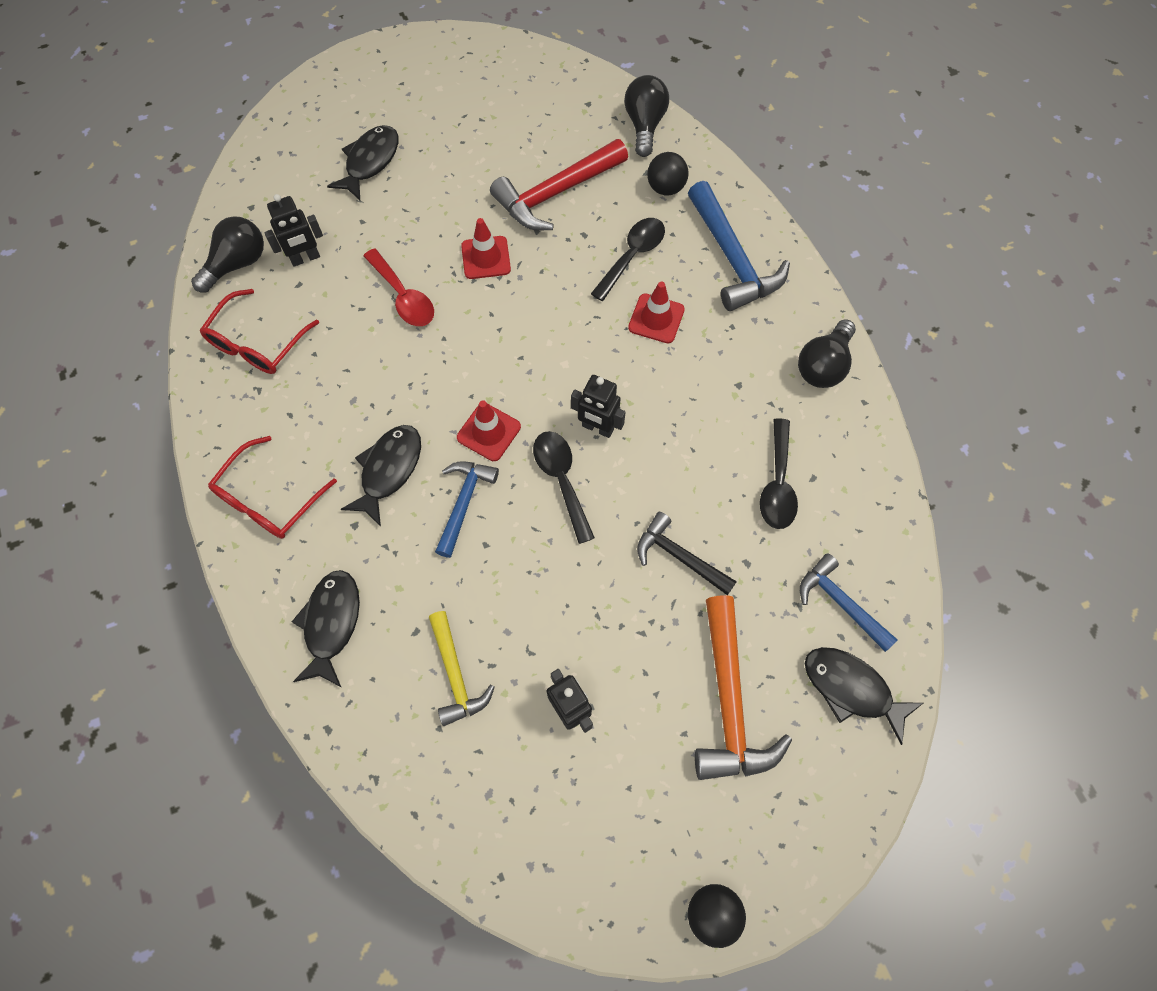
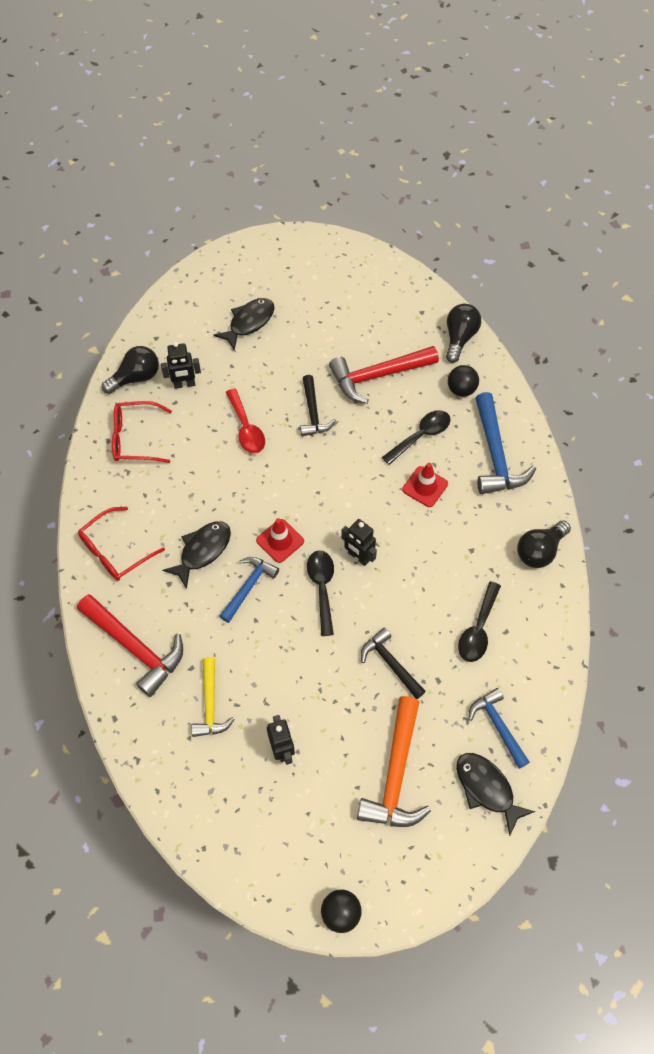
camera: 15 degrees right, 5 degrees down
red glasses [200,289,319,374] -> red glasses turned 45 degrees clockwise [112,401,172,463]
black fish [292,570,360,687] -> red hammer [77,594,183,697]
red traffic cone [461,218,511,279] -> black hammer [300,375,336,436]

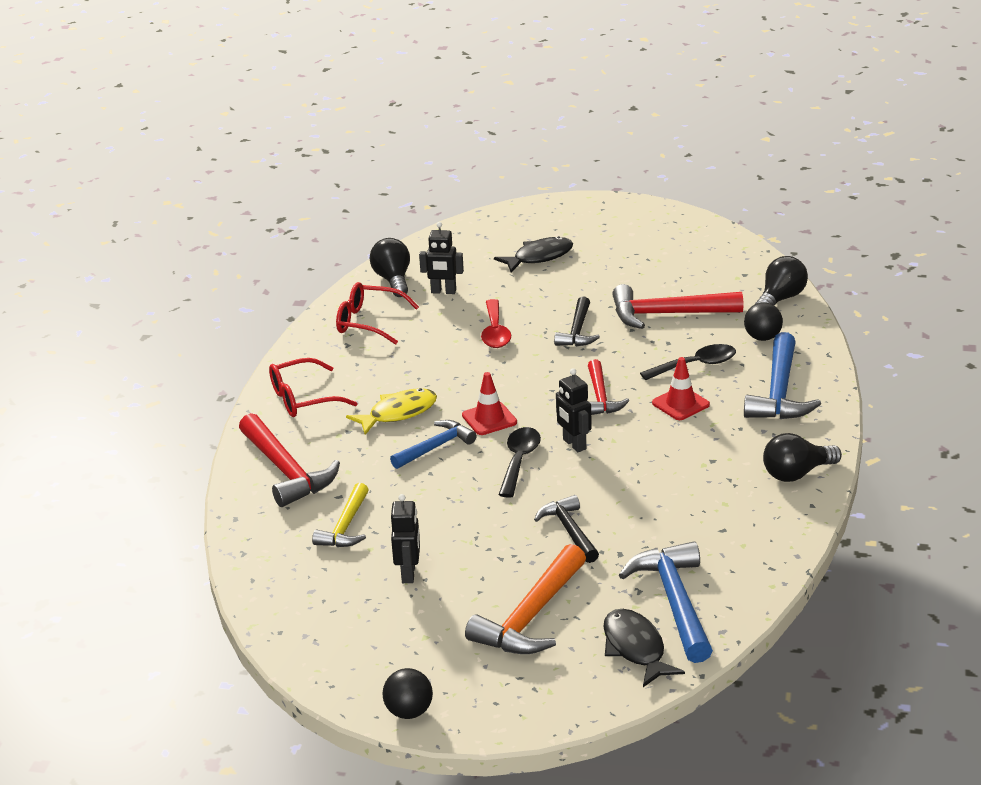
camera: 20 degrees right, 30 degrees down
black light bulb [102,346,159,394] -> black light bulb turned 90 degrees counterclockwise [369,238,410,297]
black fish [162,521,231,589] -> yellow fish [346,388,437,435]
black spoon [458,581,501,662] -> none
blue hammer [469,688,530,769] -> blue hammer [619,541,713,663], size x1.59
none -> red hammer [588,359,629,415]

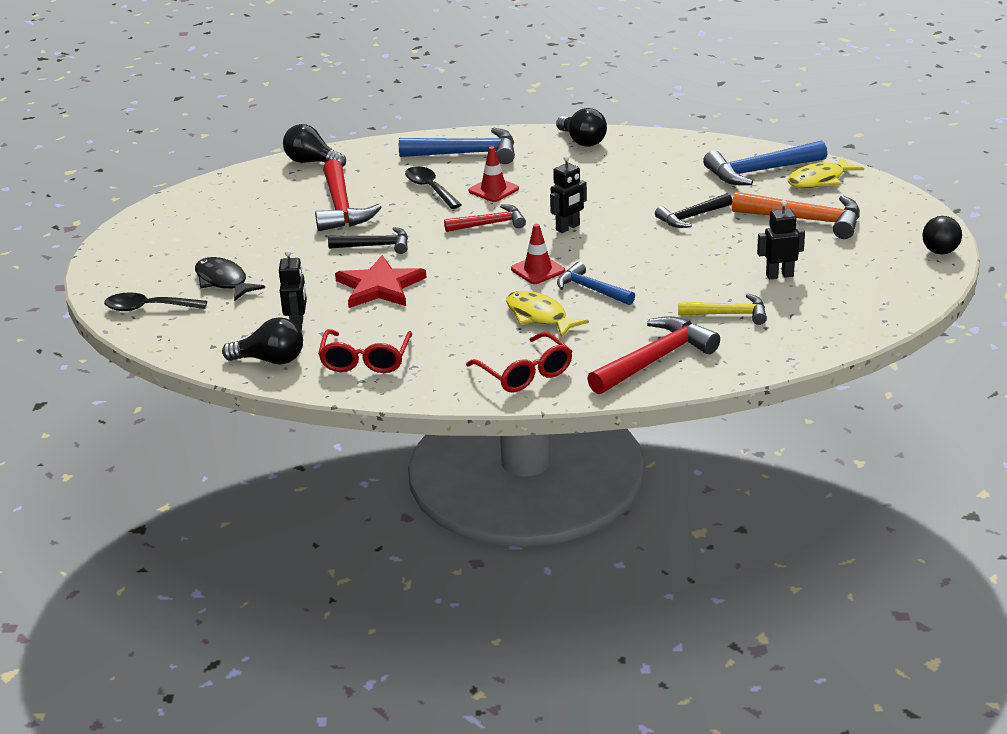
camera: 100 degrees left, 0 degrees up
black light bulb [369,238,410,297] -> black light bulb turned 150 degrees counterclockwise [222,317,303,364]
red spoon [481,299,511,348] -> red star [335,255,426,308]
black spoon [499,427,541,498] -> black spoon moved to [104,292,207,311]
black fish [603,609,685,687] -> yellow fish [788,156,864,188]
black ball [744,302,783,341] -> none

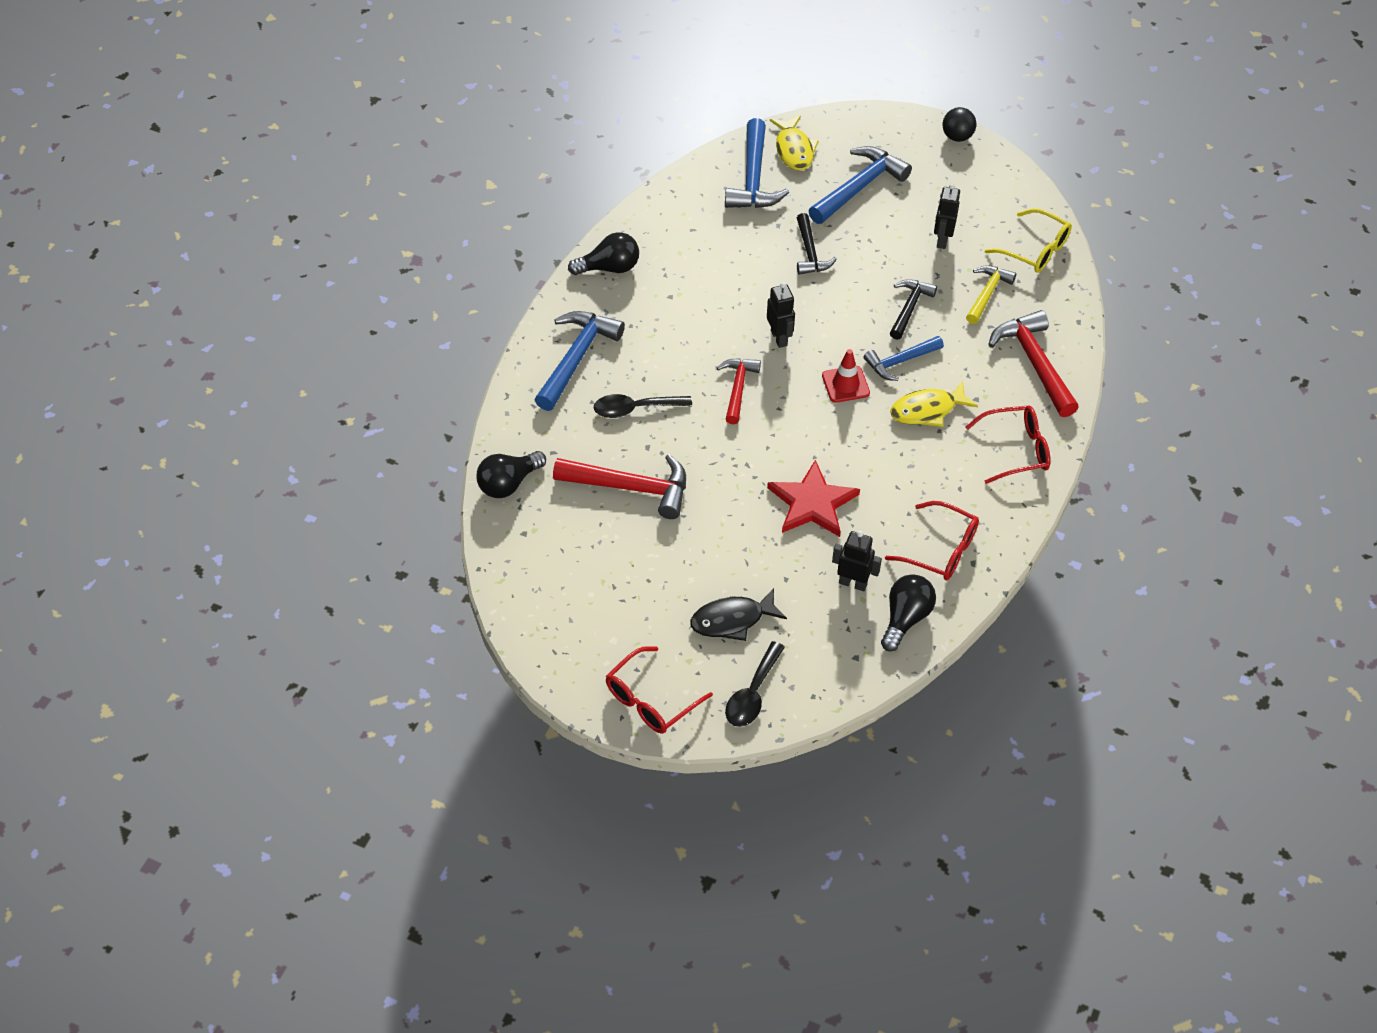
camera: 70 degrees left, 20 degrees up
black hammer [328,227,408,254] -> black hammer moved to [890,279,937,340]
red traffic cone [469,146,519,202] -> none
orange hammer [732,191,860,239] -> blue hammer [809,146,912,224]
none -> red glasses [606,646,713,734]
none -> yellow glasses [985,209,1072,273]

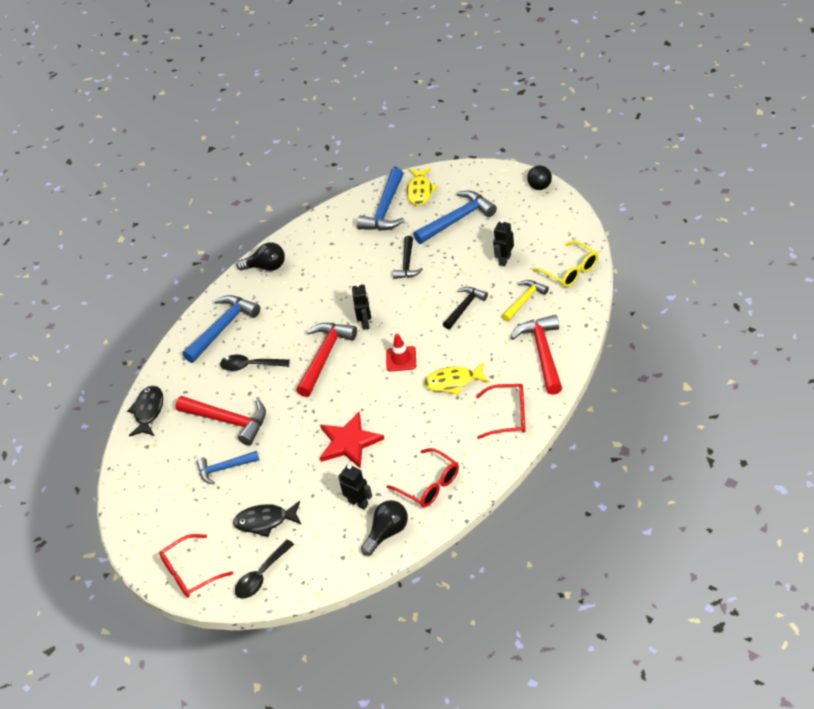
camera: 20 degrees right, 5 degrees down
black light bulb [476,451,546,498] -> black fish [127,385,163,437]
red hammer [716,358,761,424] -> red hammer [296,323,357,397], size x1.59
blue hammer [864,336,944,381] -> blue hammer moved to [197,451,259,484]

